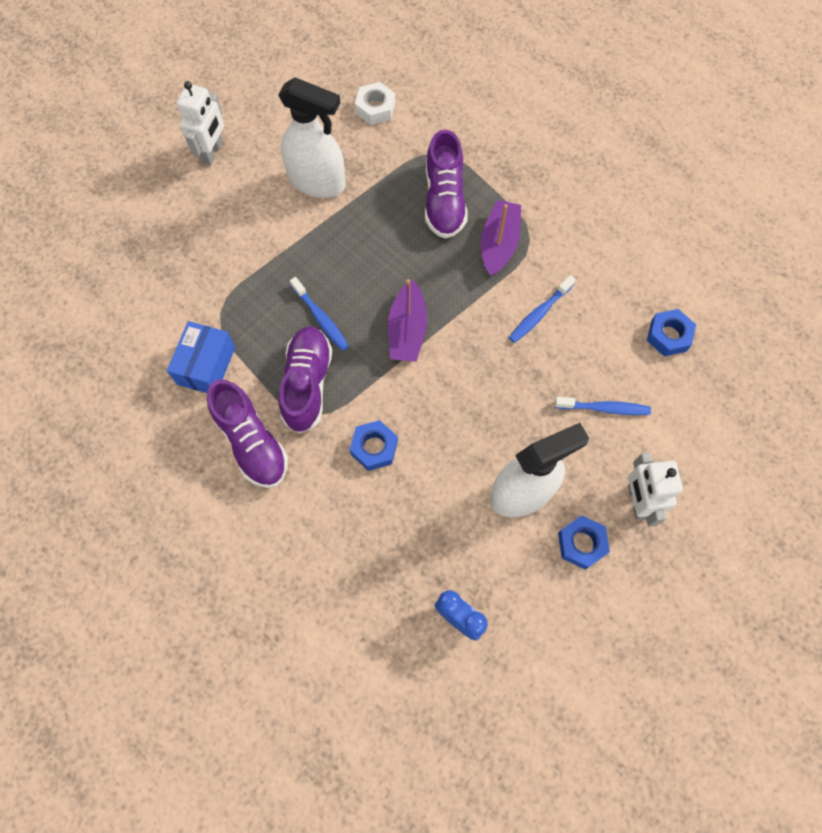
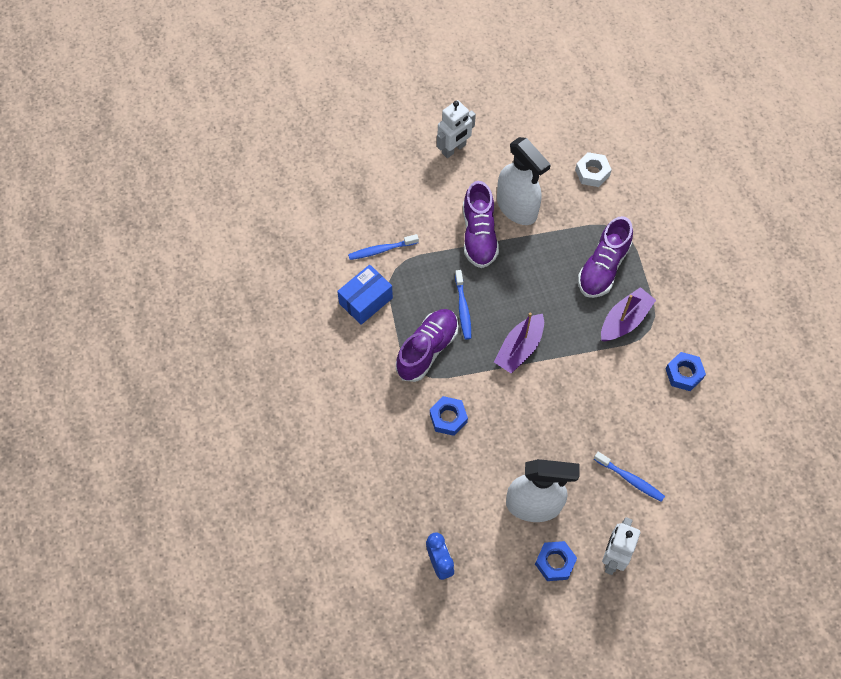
camera: 30 degrees right, 5 degrees down
purple shoe [207,379,288,488] -> purple shoe moved to [463,181,499,268]
blue toothbrush [509,275,576,343] -> blue toothbrush moved to [348,234,419,260]
blue nut [647,309,696,356] -> blue nut moved to [666,352,706,391]

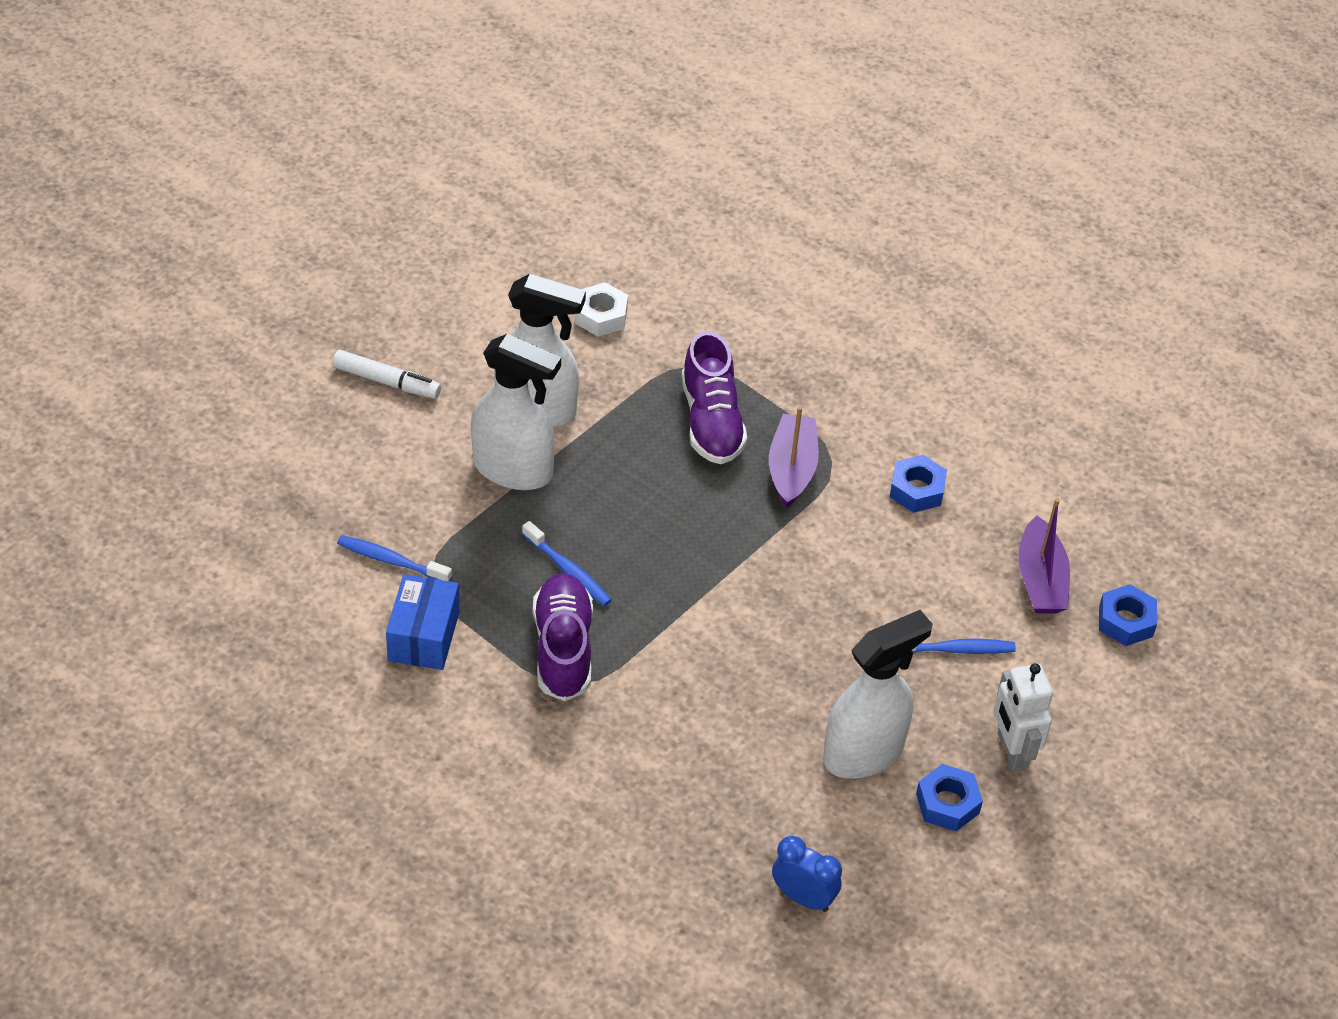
camera: 40 degrees left, 15 degrees down
blue toothbrush [348,234,419,260] -> blue toothbrush turned 75 degrees clockwise [337,535,452,582]
blue nut [430,396,468,436] -> blue nut moved to [1099,584,1157,646]
white robot [437,100,476,158] -> white marker [333,350,441,399]
purple shoe [463,181,499,268] -> white spray bottle [471,334,561,490]
purple boat [494,312,544,374] -> purple boat moved to [1018,498,1070,614]

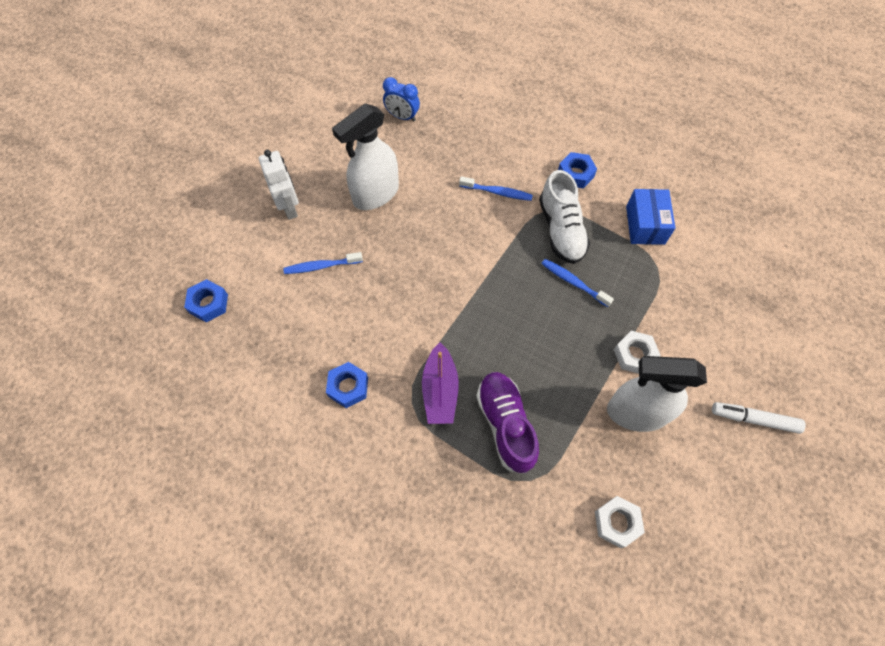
camera: 175 degrees right, 15 degrees up
blue toothbrush [337,535,452,582] -> blue toothbrush moved to [459,176,533,201]
white spray bottle [471,334,561,490] -> white nut [614,331,661,374]
purple shoe [533,573,593,701] -> white shoe [539,170,590,264]
blue nut [916,764,983,831] -> blue nut moved to [558,152,597,189]
purple boat [1018,498,1070,614] -> none

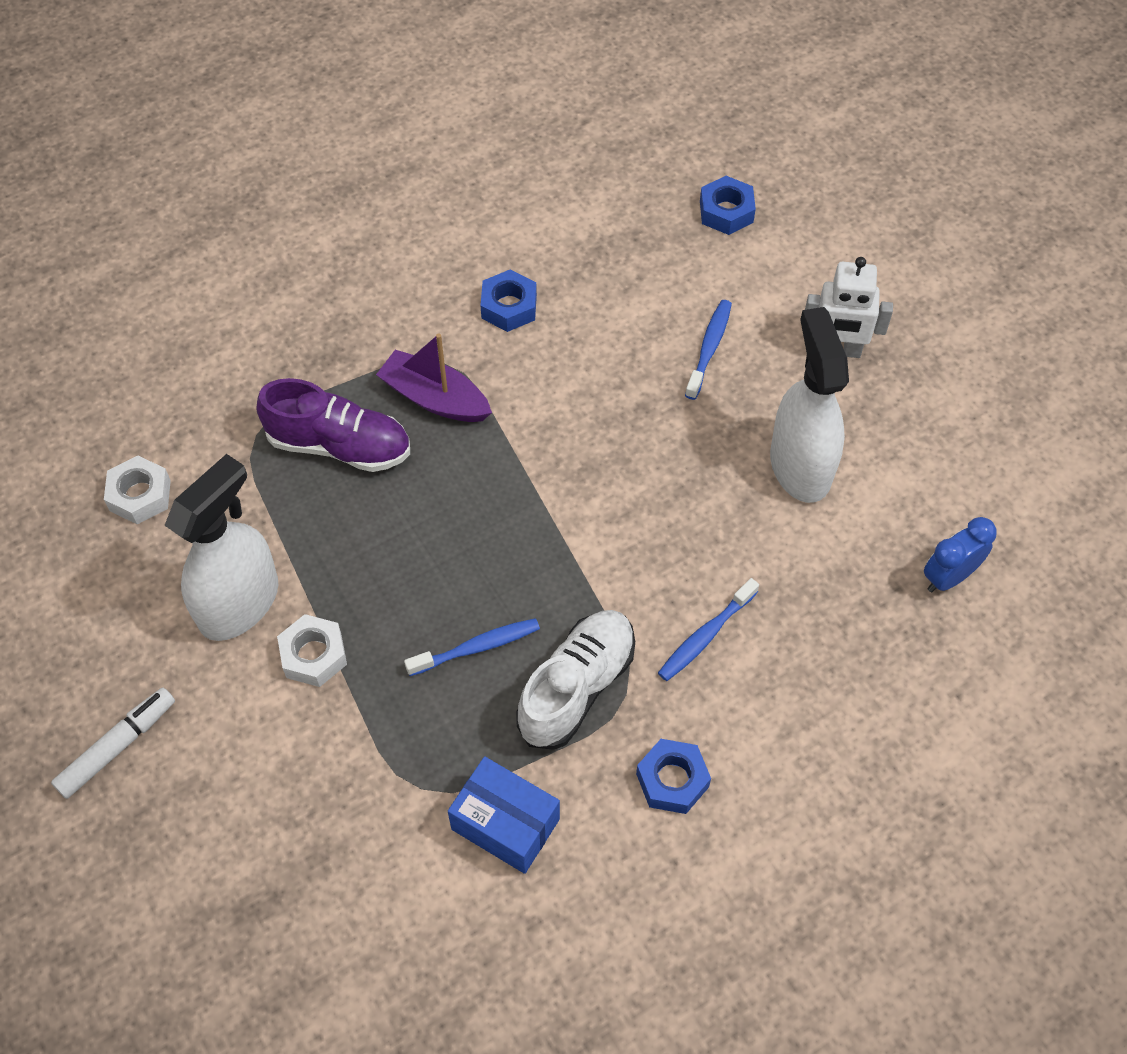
camera: 120 degrees right, 5 degrees down
white shoe [539,170,590,264] -> white shoe turned 105 degrees clockwise [516,610,635,750]

